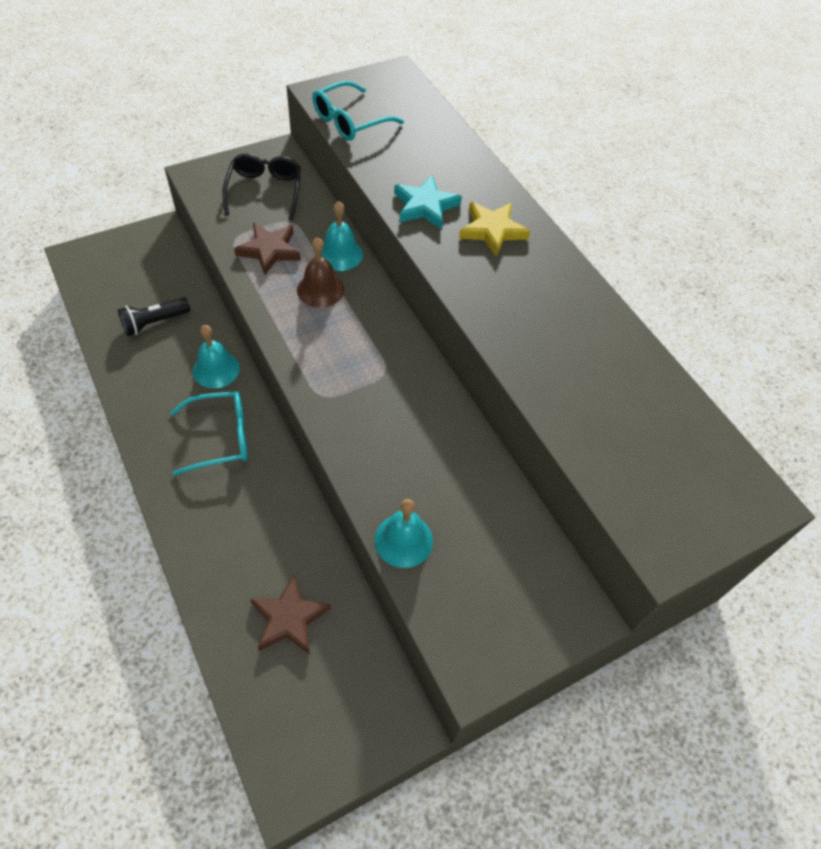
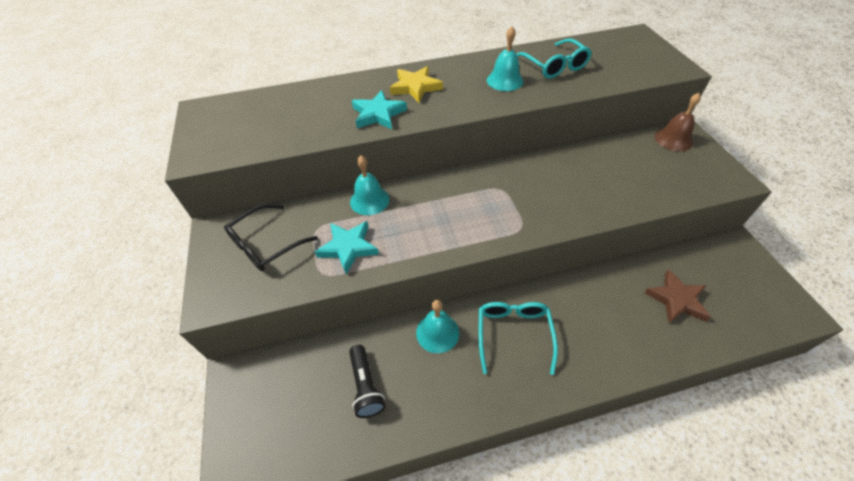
camera: 70 degrees left, 5 degrees down
black glasses [222,154,301,220] -> black glasses turned 60 degrees counterclockwise [224,204,318,271]
brown star [234,223,301,275] -> turquoise star [315,221,379,274]
brown bell [297,237,344,308] -> brown bell moved to [655,93,701,151]
turquoise glasses [312,81,404,141] -> turquoise glasses moved to [516,39,592,79]
turquoise bell [375,499,433,568] -> turquoise bell moved to [487,26,523,91]

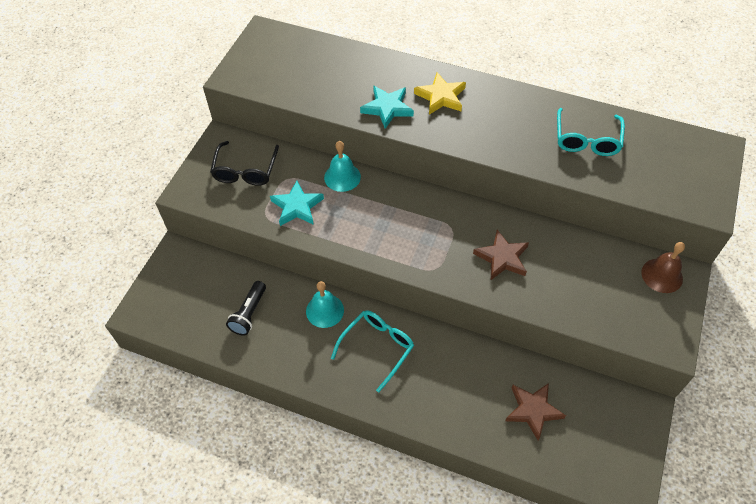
camera: 35 degrees right, 5 degrees up
black glasses [224,204,318,271] -> black glasses turned 75 degrees counterclockwise [210,141,279,186]
turquoise bell [487,26,523,91] -> none
none -> brown star [473,230,529,280]

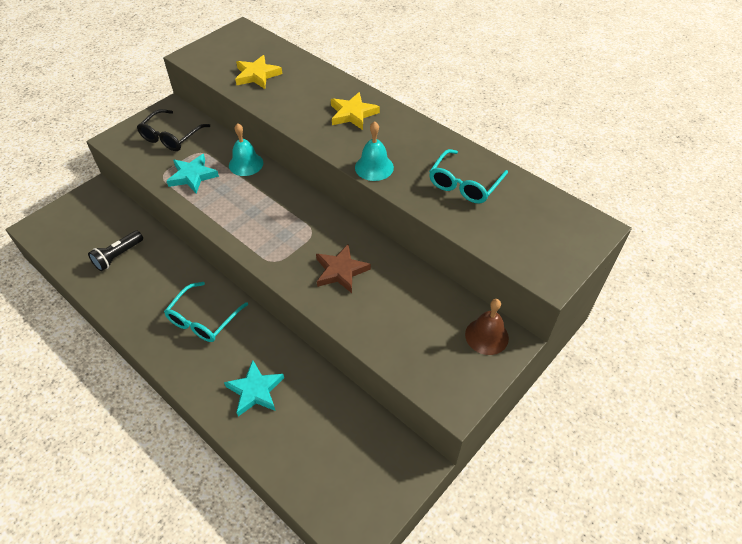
camera: 20 degrees right, 5 degrees down
turquoise bell [306,281,344,328] -> turquoise bell moved to [355,121,394,181]
turquoise glasses [331,310,414,392] -> turquoise glasses turned 150 degrees clockwise [164,282,248,342]
turquoise star [360,86,414,129] -> turquoise star moved to [224,360,284,416]
brown star [505,383,566,441] -> none
none -> yellow star [235,55,282,89]

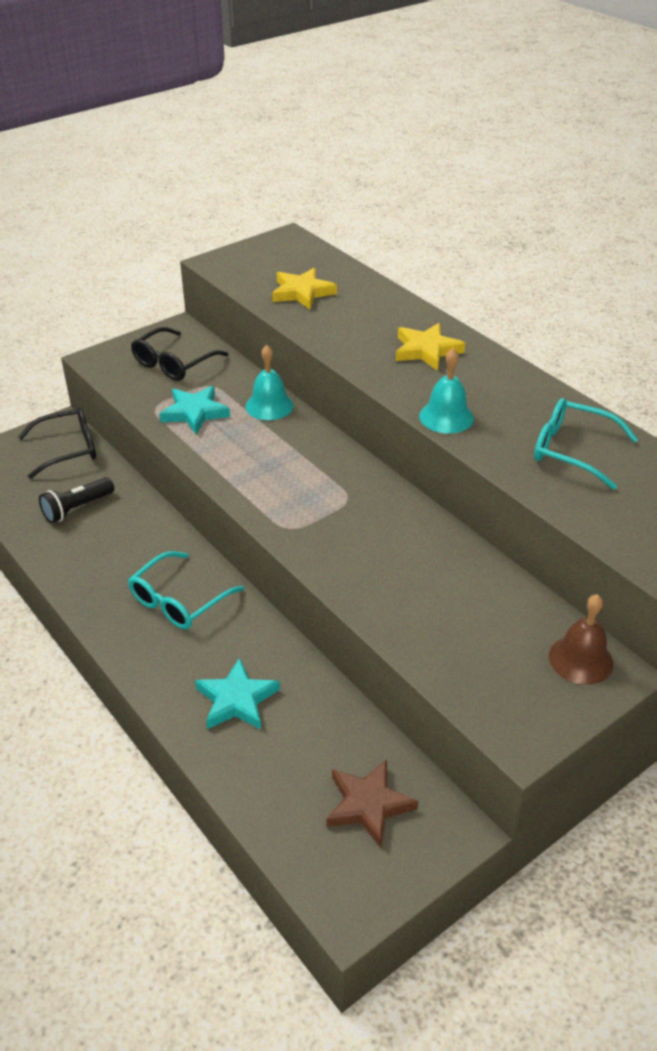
camera: 10 degrees right, 10 degrees down
brown star [316,244,371,293] -> brown star moved to [326,759,418,848]
turquoise glasses [429,149,508,204] -> turquoise glasses turned 75 degrees clockwise [534,398,638,490]
none -> black glasses [18,407,96,479]

